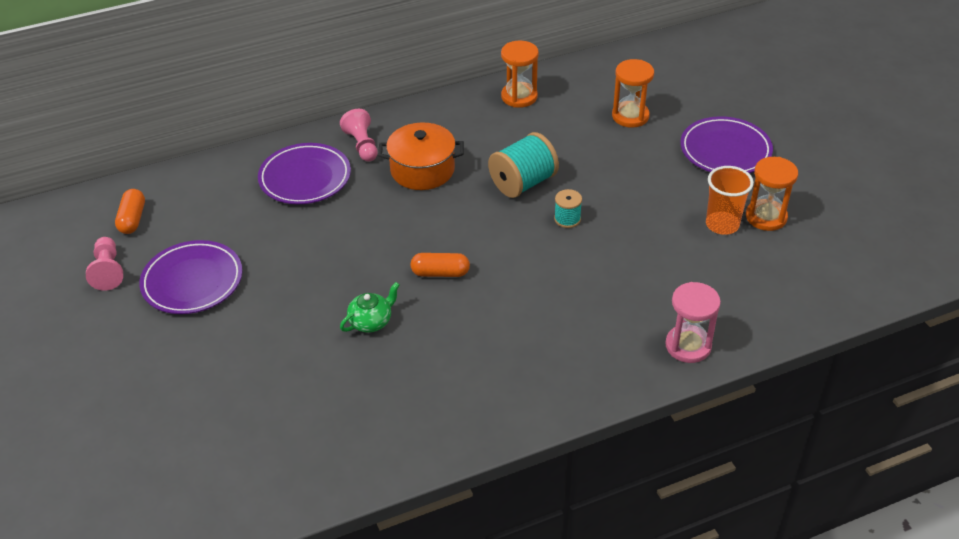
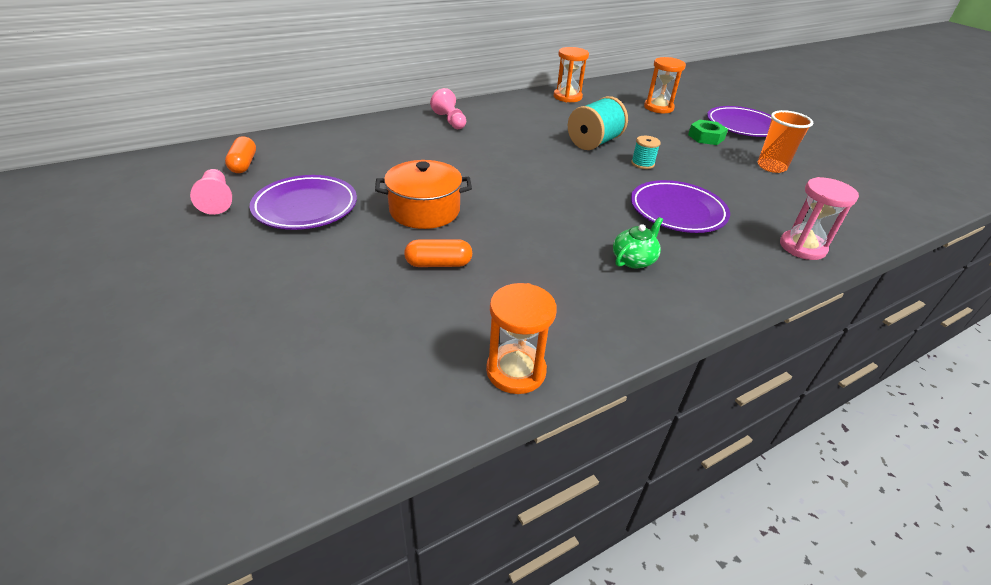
camera: 10 degrees left, 5 degrees down
purple plate [258,143,351,204] -> purple plate moved to [631,180,730,233]
green teapot [340,282,400,333] -> green teapot moved to [613,217,663,269]
orange pot [378,123,464,190] -> orange pot moved to [375,160,472,229]
orange capsule [410,253,470,277] -> orange capsule moved to [404,239,472,267]
orange hourglass [746,157,798,231] -> orange hourglass moved to [486,283,557,394]
none -> green nut [688,120,728,145]

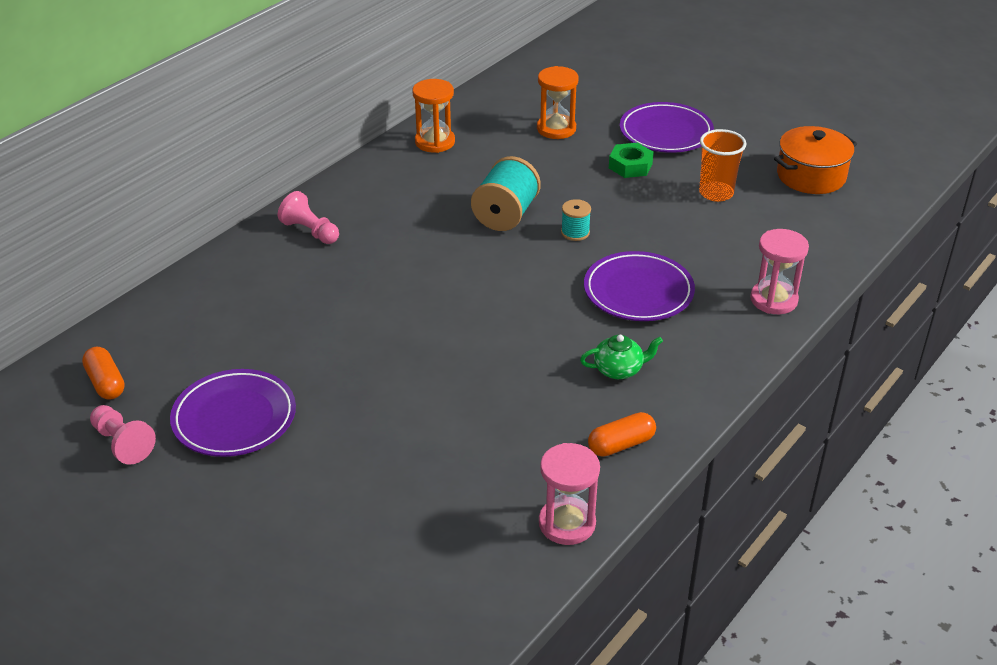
camera: 20 degrees left, 0 degrees up
orange pot [375,160,472,229] -> orange pot moved to [774,126,857,194]
orange capsule [404,239,472,267] -> orange capsule moved to [588,412,656,457]
orange hourglass [486,283,557,394] -> pink hourglass [539,443,600,545]
green teapot [613,217,663,269] -> green teapot turned 60 degrees clockwise [580,335,663,379]

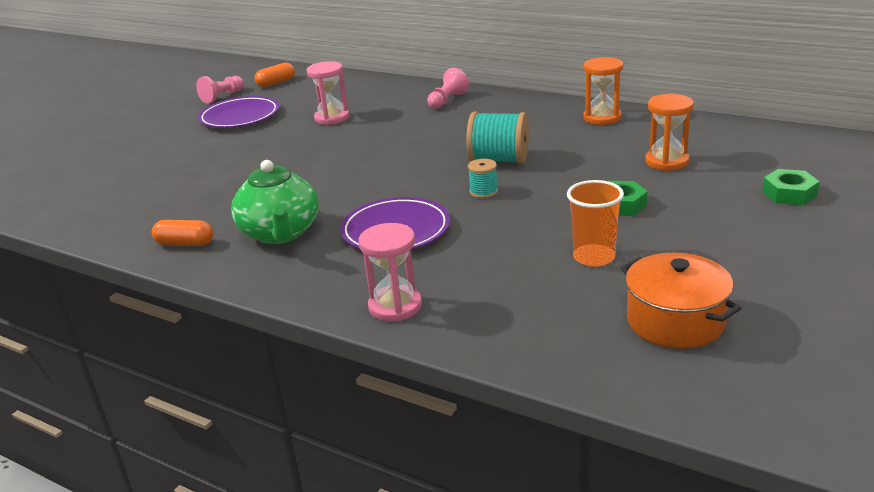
camera: 85 degrees right, 10 degrees down
pink hourglass [539,443,600,545] -> pink hourglass moved to [306,61,349,125]
green teapot [580,335,663,379] -> green teapot [231,160,319,244], size x1.90
orange capsule [588,412,656,457] -> orange capsule turned 45 degrees counterclockwise [152,220,213,246]
purple plate [620,102,714,153] -> none
none -> green nut [762,169,820,205]

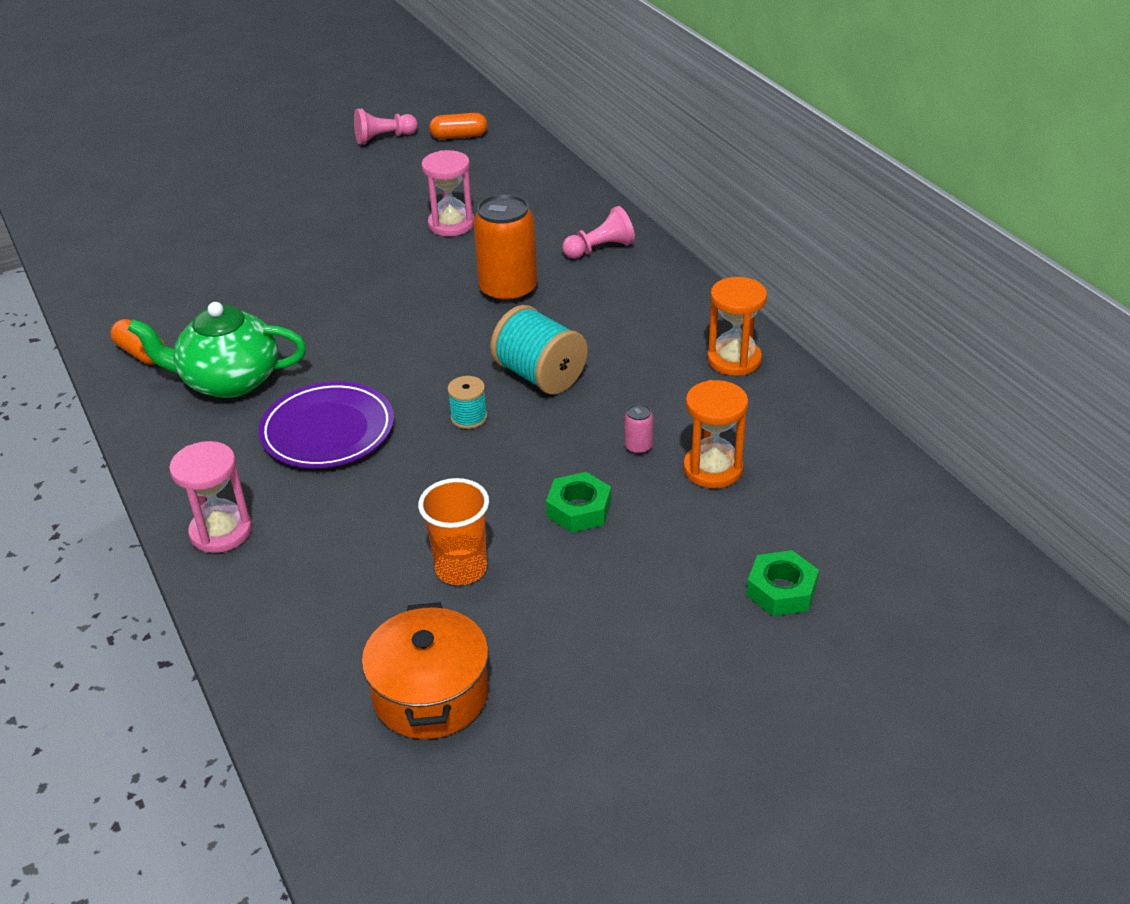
camera: 30 degrees right, 10 degrees up
purple plate [198,96,279,128] -> none
green teapot [231,160,319,244] -> green teapot turned 75 degrees clockwise [128,302,306,398]
none -> orange can [473,194,537,304]
none -> pink can [625,404,653,454]

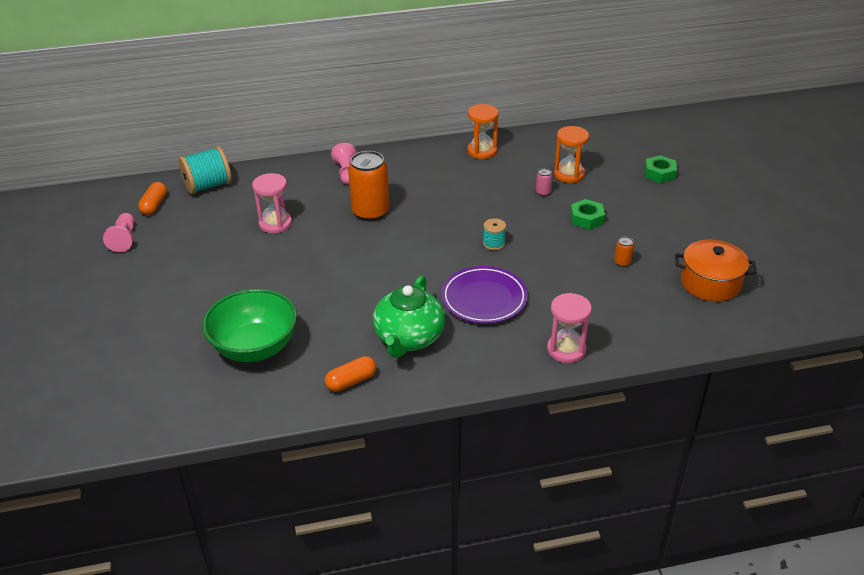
camera: 75 degrees left, 0 degrees up
orange cup [418,478,489,585] -> orange can [614,236,634,267]
turquoise spool [490,305,588,394] -> turquoise spool moved to [178,146,232,194]
none -> green bowl [202,289,297,362]

